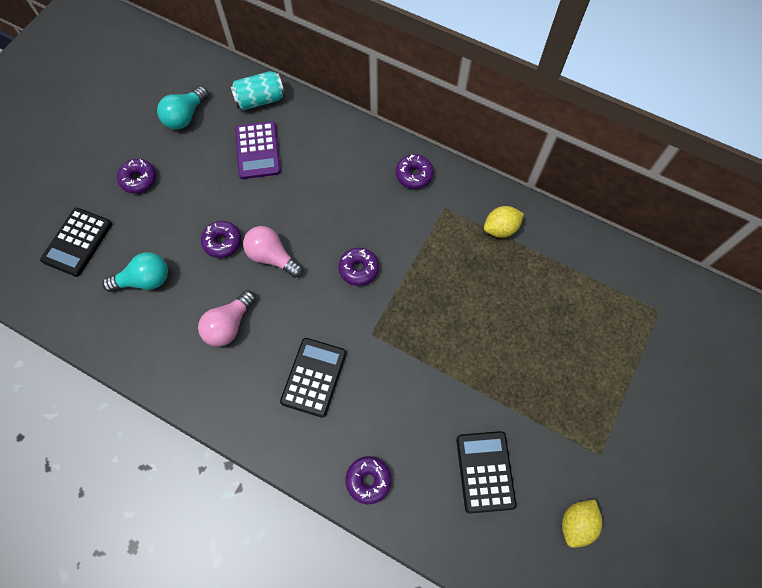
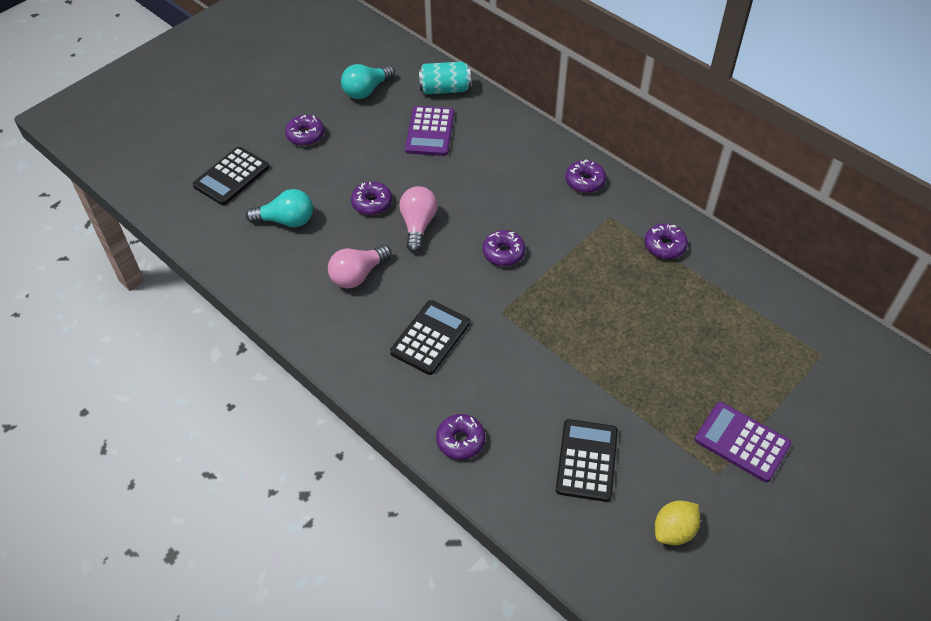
camera: 15 degrees right, 15 degrees down
pink light bulb [243,226,303,278] -> pink light bulb turned 45 degrees clockwise [399,186,438,252]
yellow lemon [484,206,524,238] -> purple donut [644,223,688,259]
none -> purple calculator [695,402,792,482]

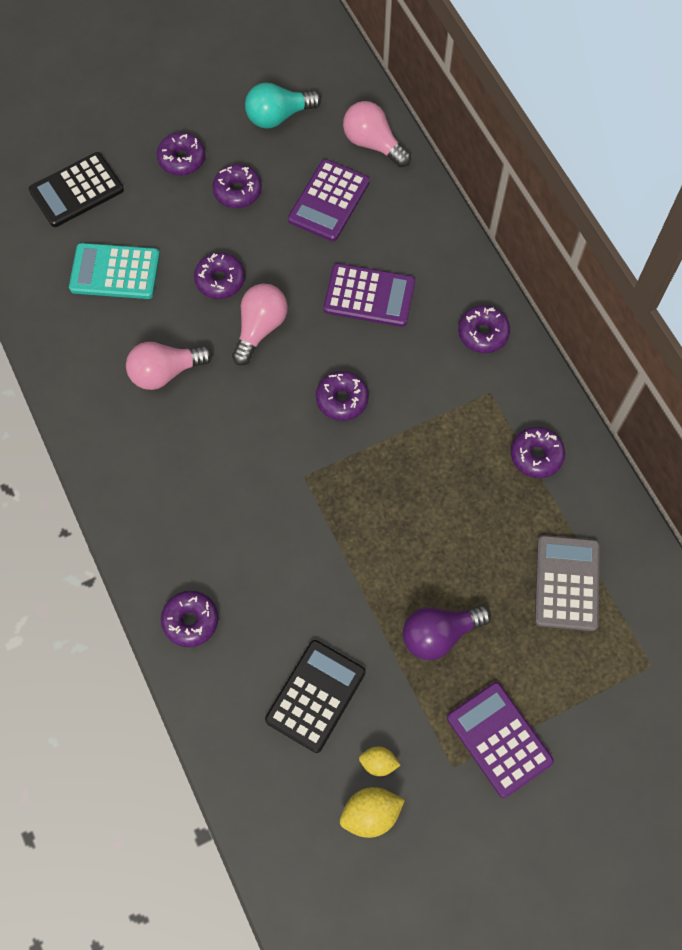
camera: 20 degrees right, 15 degrees up
turquoise light bulb [246,189,313,227] -> turquoise calculator [69,243,160,299]
black calculator [390,300,470,375] -> none
turquoise can [419,62,471,94] -> pink light bulb [343,101,411,167]
none -> purple donut [212,164,262,208]
none -> purple calculator [323,263,415,327]
none -> yellow lemon [359,746,400,776]
none -> purple light bulb [403,605,491,660]
none -> grey calculator [535,535,600,631]

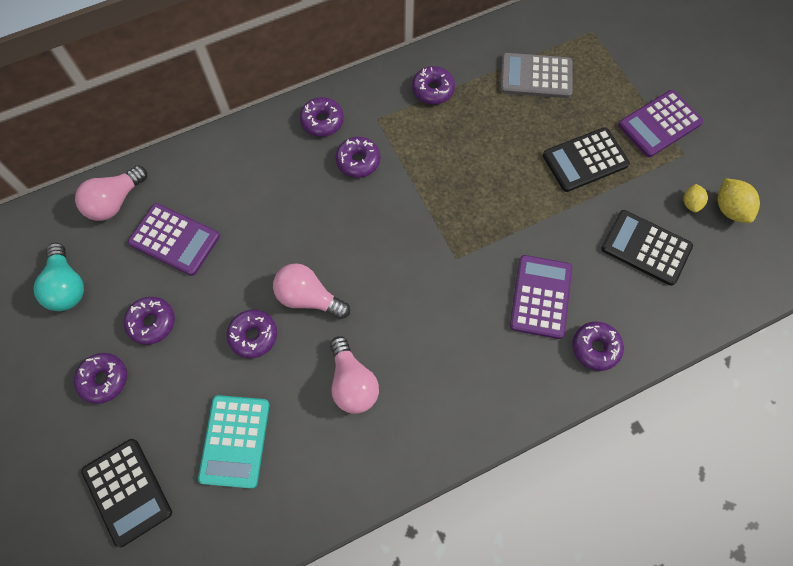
camera: 90 degrees left, 0 degrees up
purple donut [316,371,369,421] -> purple donut moved to [335,137,380,178]
purple calculator [323,263,415,327] -> purple calculator moved to [510,255,572,339]
purple light bulb [403,605,491,660] -> black calculator [543,127,630,192]

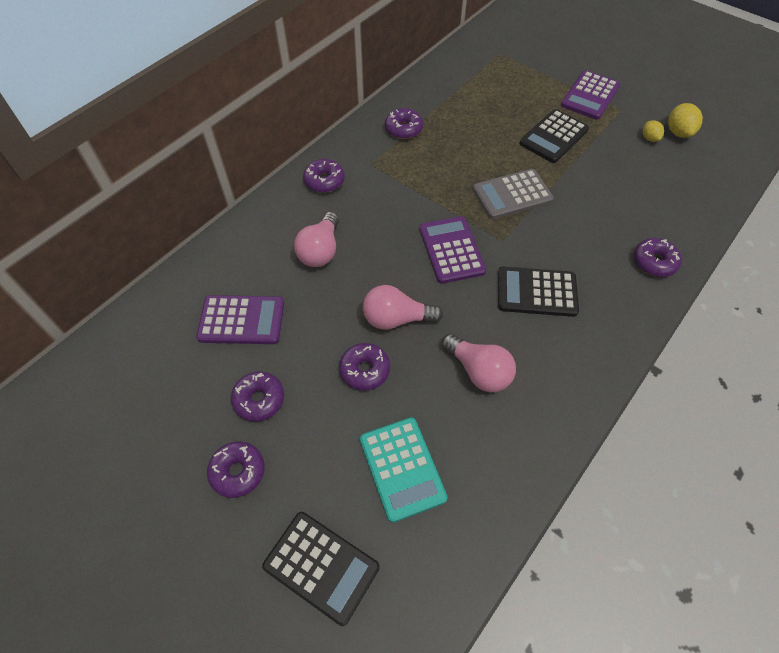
camera: 25 degrees left, 10 degrees down
turquoise light bulb [34,243,84,311] -> none
pink light bulb [75,165,147,221] -> pink light bulb moved to [294,212,339,267]
purple donut [335,137,380,178] -> none
grey calculator [500,53,572,98] -> grey calculator moved to [473,169,554,219]
purple calculator [510,255,572,339] -> purple calculator moved to [420,216,486,284]
black calculator [601,210,693,286] -> black calculator moved to [498,267,579,317]
yellow lemon [718,178,760,223] -> yellow lemon turned 45 degrees clockwise [668,103,703,138]

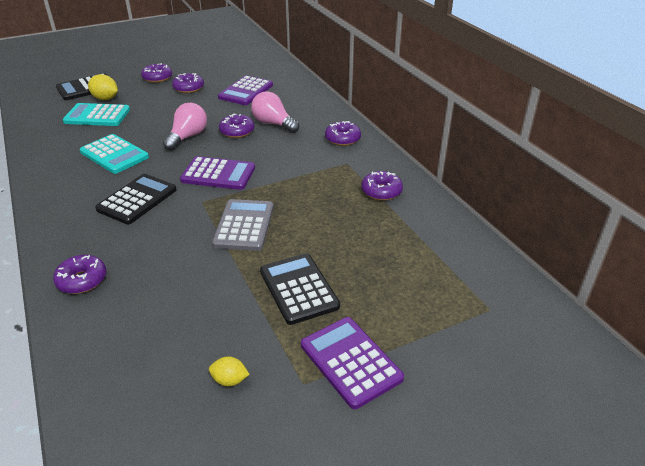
camera: 115 degrees right, 20 degrees down
purple donut [339,343,390,391] -> purple donut moved to [219,114,255,138]
pink light bulb [442,333,516,392] -> turquoise calculator [80,134,149,174]
yellow lemon [668,103,703,138] -> yellow lemon moved to [88,74,118,100]

